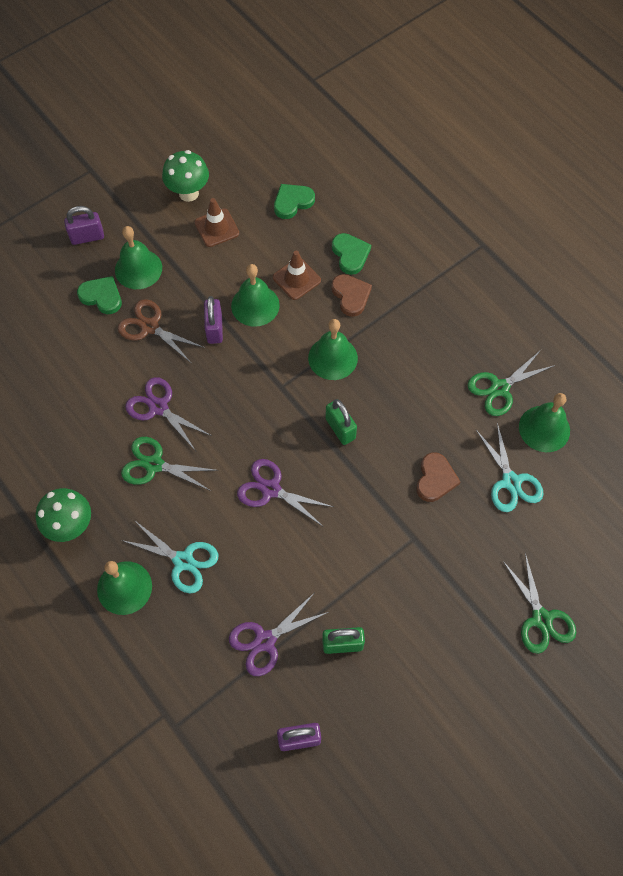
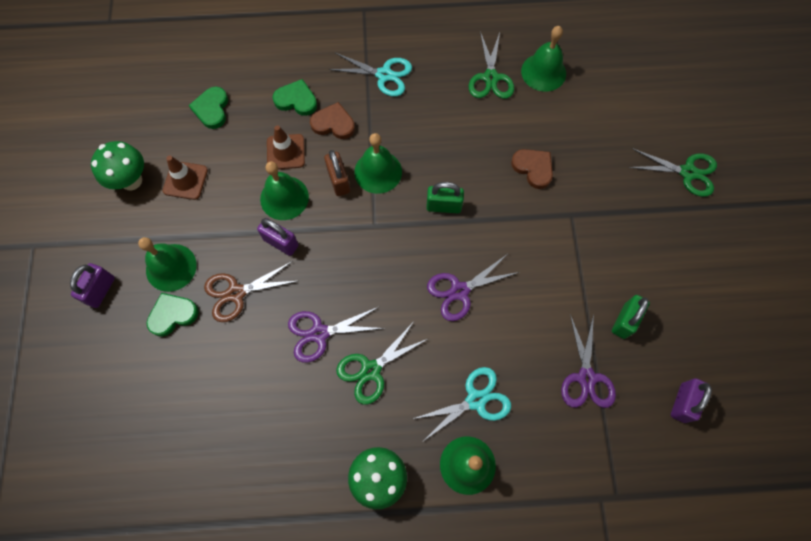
camera: 55 degrees left, 5 degrees up
turquoise scissors [476,423,544,512] -> turquoise scissors moved to [328,53,412,96]
none -> brown padlock [324,150,350,196]

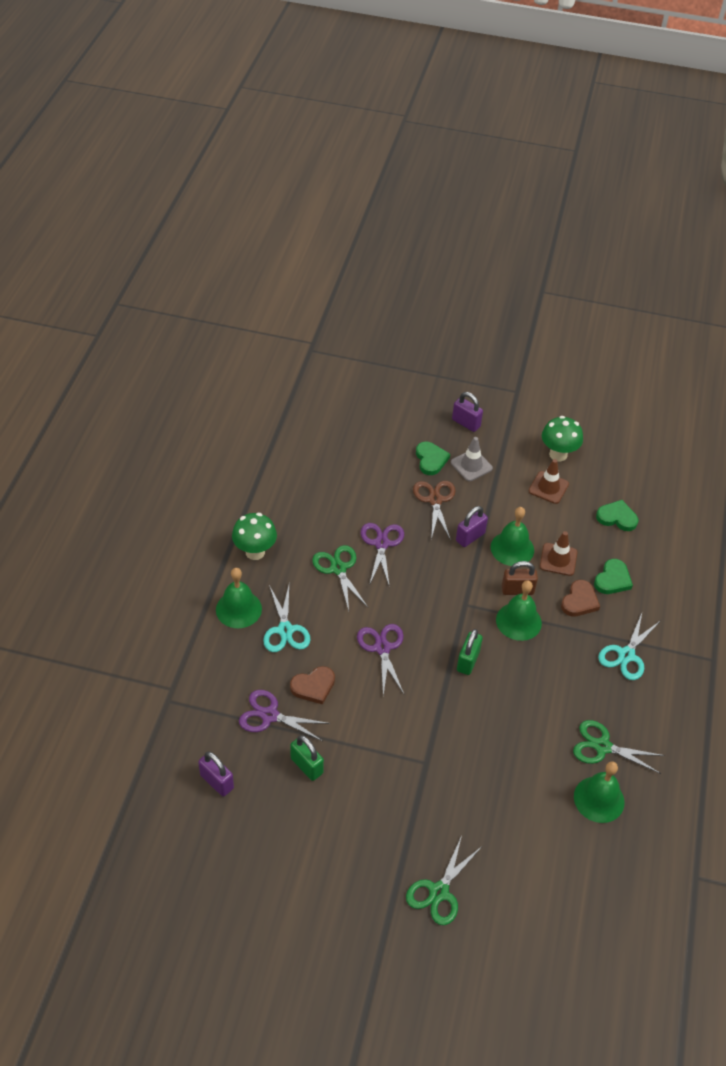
camera: 105 degrees right, 20 degrees down
green bell [138,237,197,292] -> grey traffic cone [451,437,493,481]
brown heart [511,149,553,189] -> brown heart moved to [290,666,335,705]

